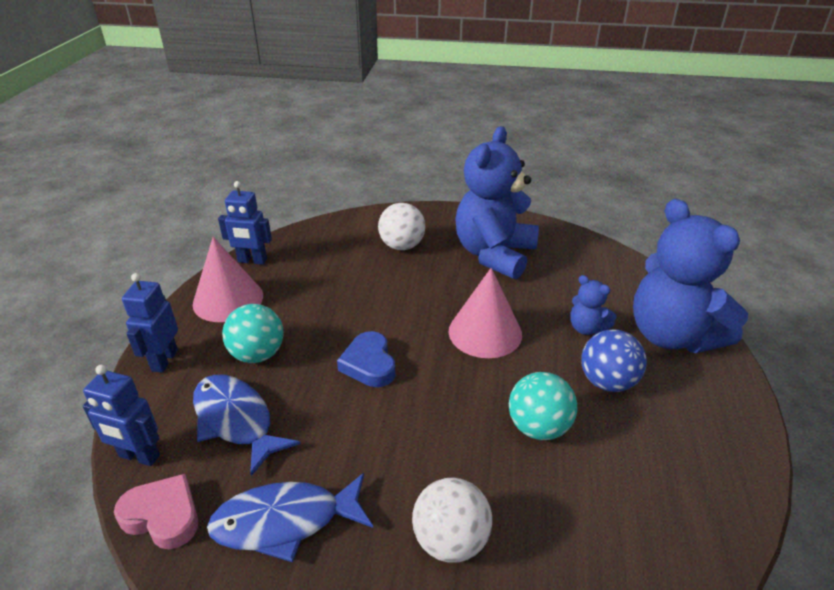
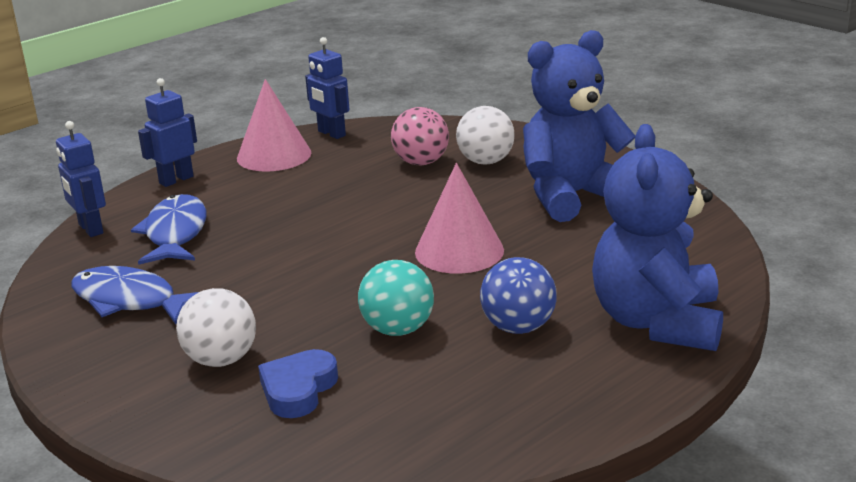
camera: 40 degrees right, 10 degrees down
pink heart [114,474,198,549] -> none
turquoise ball [222,304,284,363] -> none
blue heart [337,331,395,387] -> blue heart moved to [258,349,338,418]
blue teddy bear [570,275,617,335] -> none
none -> pink ball [391,107,449,165]

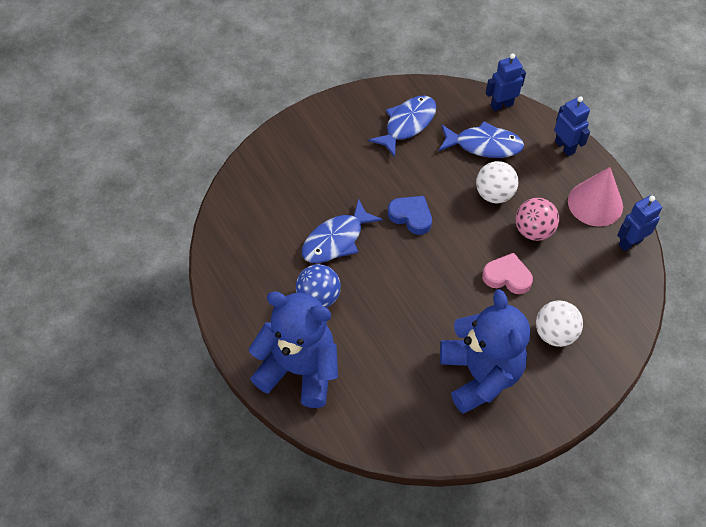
camera: 100 degrees right, 30 degrees up
white ball [176,288,256,367] -> white ball moved to [476,161,519,203]
blue heart [258,349,338,418] -> blue heart moved to [388,196,432,235]
turquoise ball [358,260,434,336] -> blue fish [302,198,383,263]
pink ball [391,107,449,165] -> pink ball moved to [515,198,559,241]
pink cone [415,163,504,274] -> none
none -> pink heart [482,253,533,294]

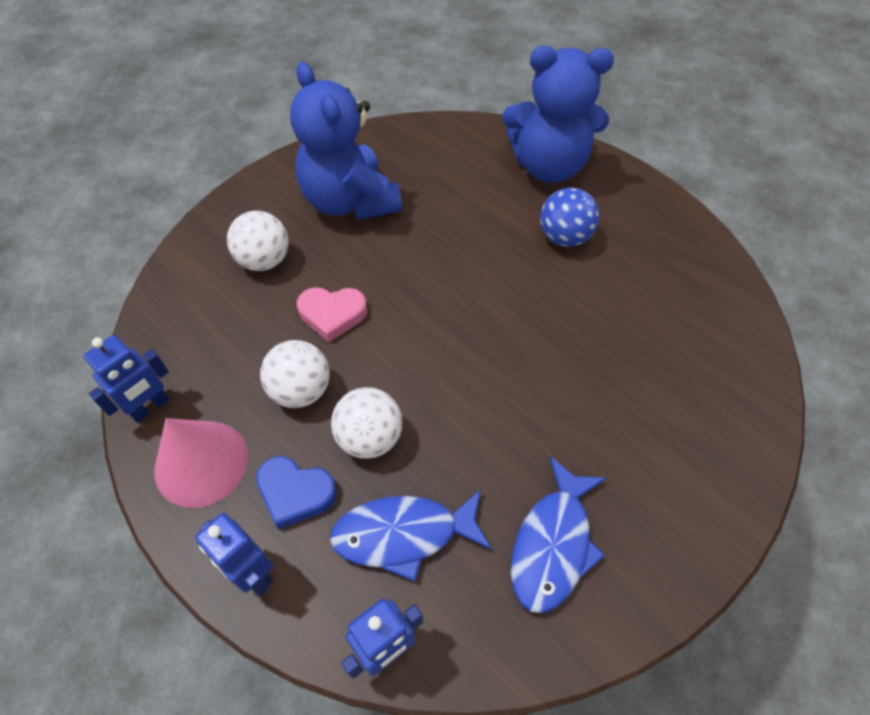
camera: 165 degrees right, 0 degrees up
blue fish [302,198,383,263] -> none
blue heart [388,196,432,235] -> blue heart moved to [256,456,337,529]
pink ball [515,198,559,241] -> white ball [260,340,330,408]

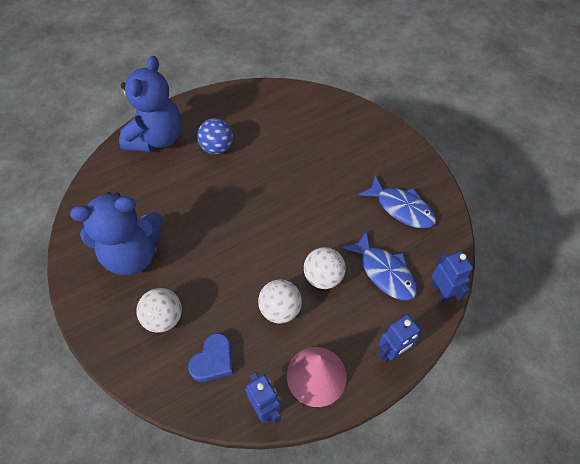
camera: 75 degrees left, 0 degrees up
blue heart [256,456,337,529] -> blue heart moved to [188,333,233,382]
pink heart [297,287,367,342] -> none
blue fish [330,489,492,581] -> blue fish turned 45 degrees counterclockwise [342,230,417,301]

